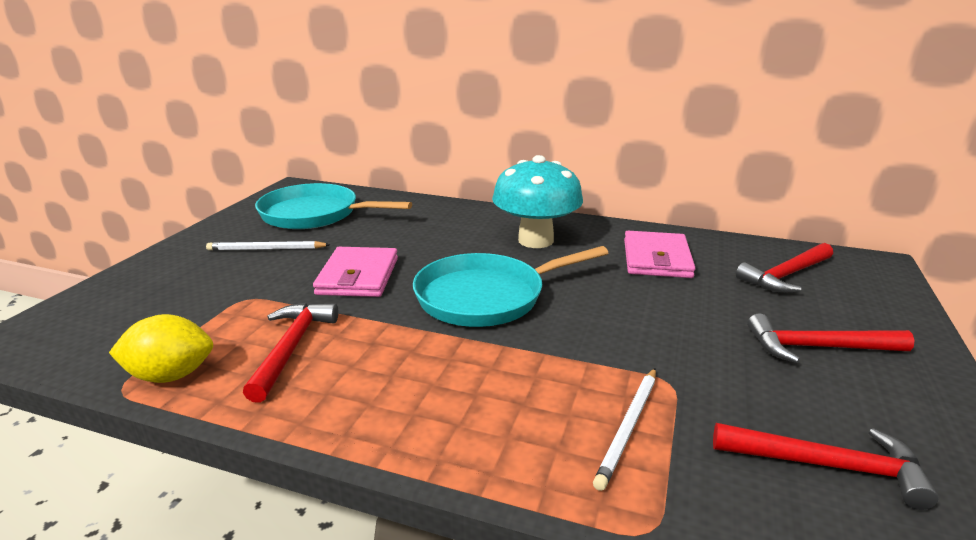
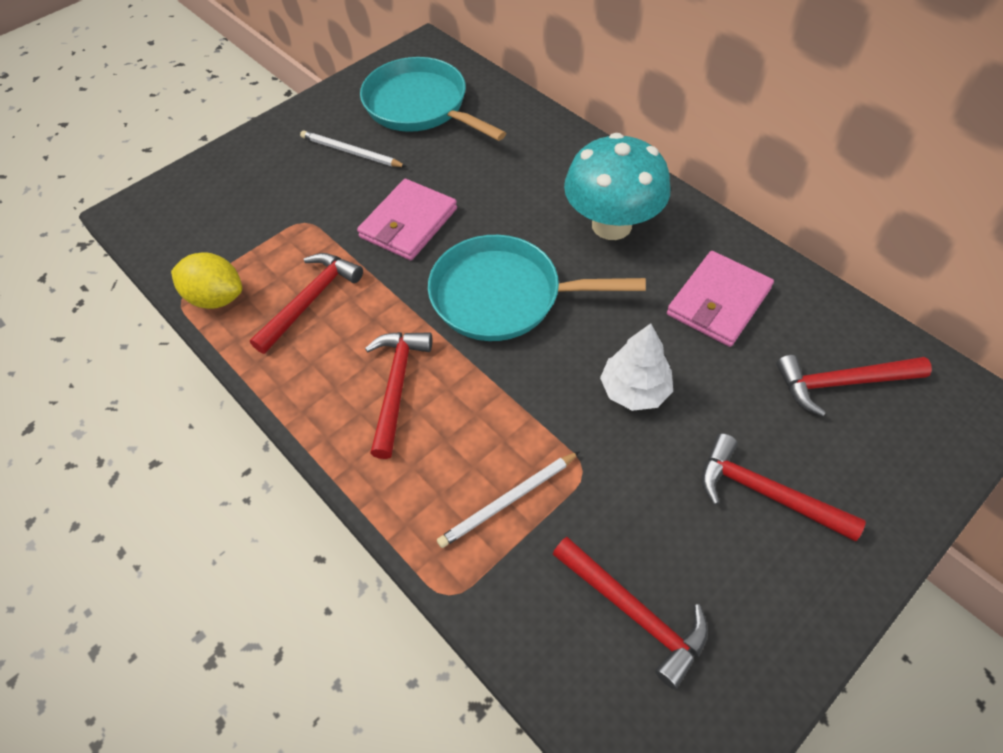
camera: 30 degrees right, 30 degrees up
none -> red hammer [365,332,432,459]
none -> white tree [600,323,673,411]

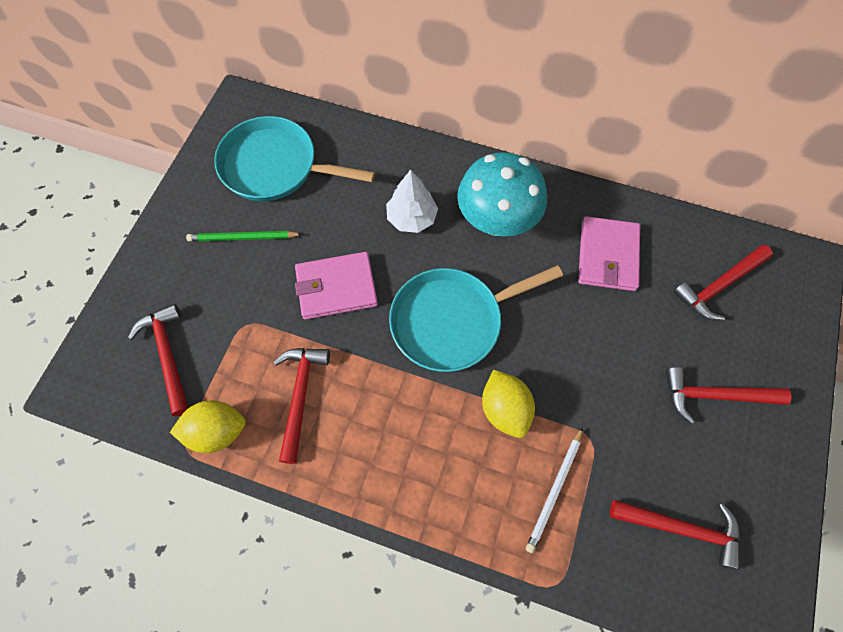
camera: 30 degrees left, 10 degrees up
white pencil [300,130,407,167] -> green pencil [186,231,302,242]
pink wallet [357,179,457,260] -> pink wallet turned 75 degrees clockwise [295,252,378,320]
red hammer [365,332,432,459] -> red hammer moved to [128,304,189,416]
white tree [600,323,673,411] -> white tree moved to [386,170,438,233]
none -> yellow lemon [482,370,535,438]

